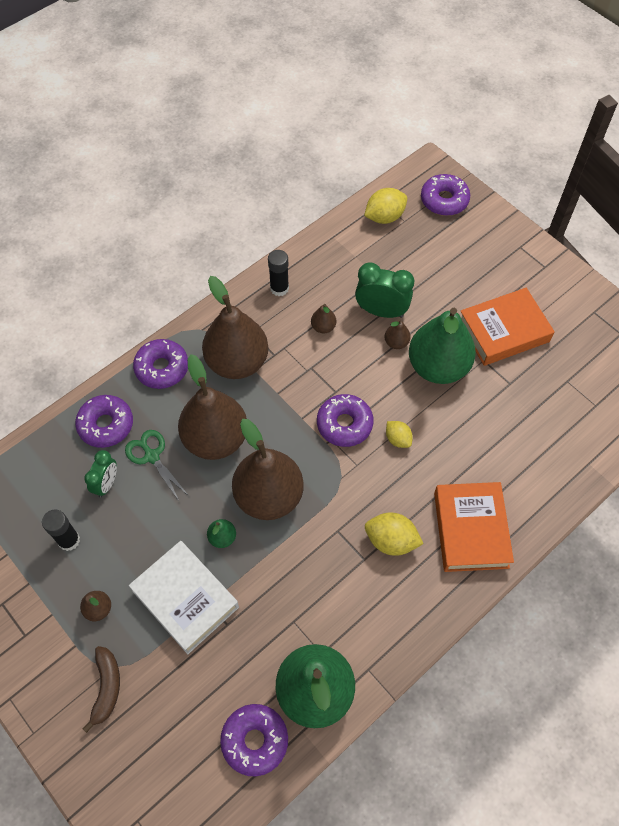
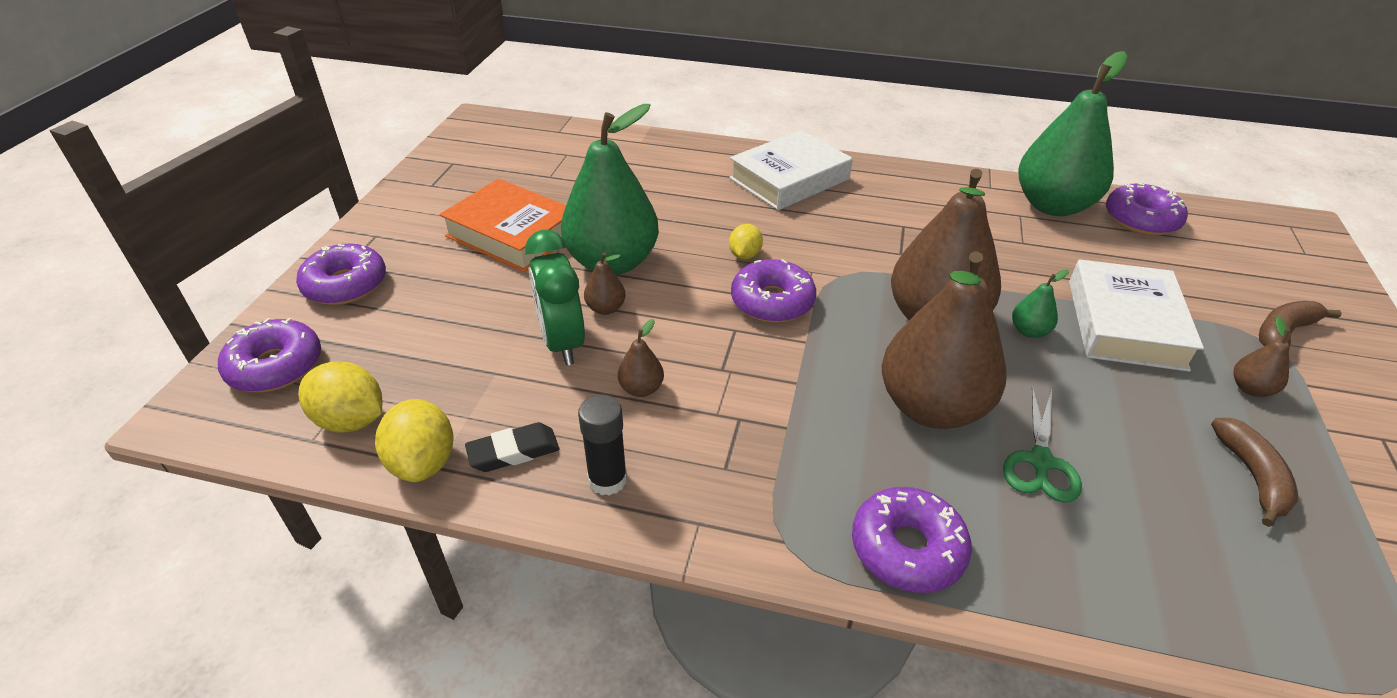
camera: 125 degrees left, 20 degrees down
black glue stick [42,510,80,551] -> brown banana [1211,418,1298,527]
purple donut [75,395,133,448] -> purple donut moved to [296,243,386,305]
green clock [84,450,117,498] -> none
brown pear [202,276,268,379] -> none
yellow lemon [365,512,423,556] -> yellow lemon moved to [375,399,454,482]
orange book [434,482,514,572] -> white book [729,130,853,210]
none -> black eraser [465,422,559,472]

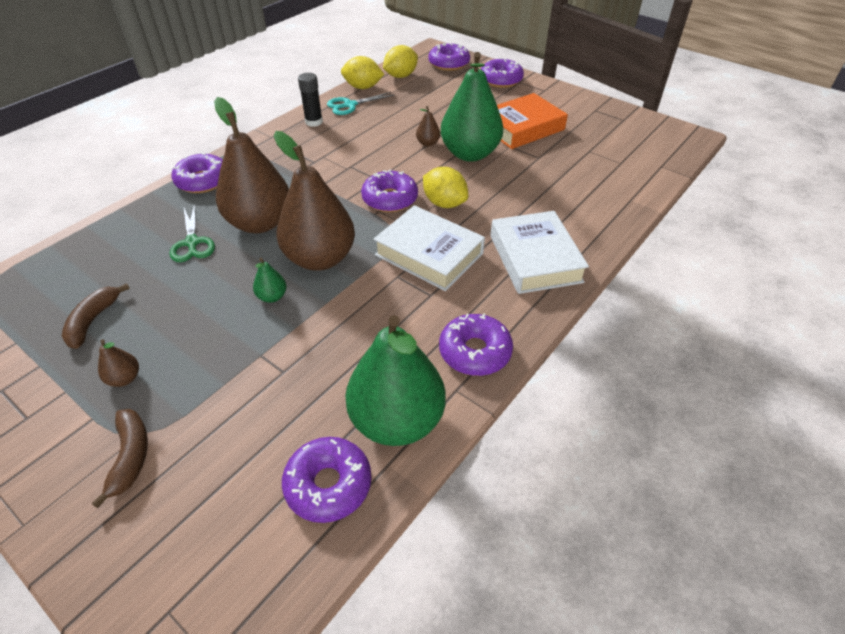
camera: 115 degrees right, 5 degrees up
black eraser [465,422,559,472] -> turquoise scissors [327,92,394,115]
green clock [525,230,585,365] -> none
brown pear [618,319,664,397] -> none
yellow lemon [729,224,763,260] -> yellow lemon [423,167,468,208], size x1.61
green scissors [1003,386,1082,503] -> green scissors turned 150 degrees counterclockwise [169,204,215,262]
white book [1069,260,1204,372] -> white book moved to [373,205,485,291]
brown banana [1211,418,1298,527] -> brown banana turned 75 degrees clockwise [62,283,130,349]
none -> purple donut [439,314,513,376]

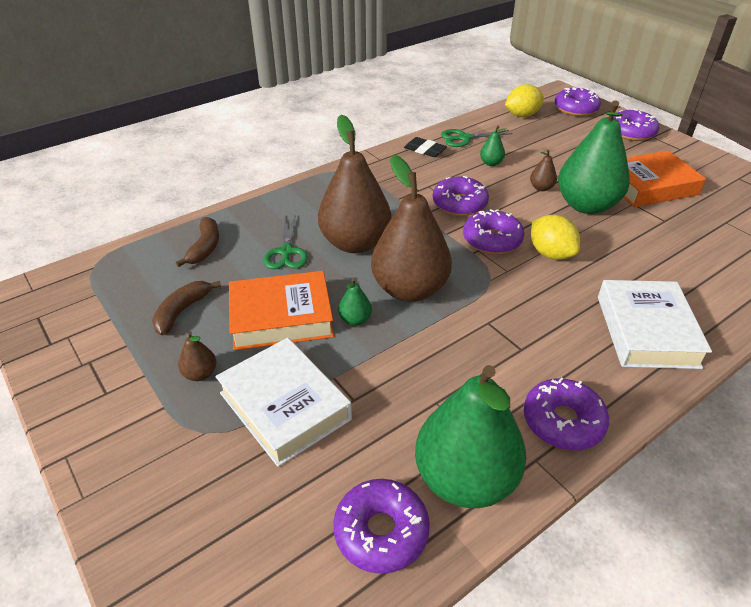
camera: 15 degrees right, 5 degrees down
brown banana [92,409,148,508] -> brown banana moved to [176,217,219,267]
purple donut [172,153,223,193] -> purple donut moved to [432,176,489,216]
black glue stick [298,73,323,127] -> black eraser [404,137,447,157]
turquoise scissors [327,92,394,115] -> green scissors [441,129,513,147]
yellow lemon [341,56,384,89] -> none
white book [373,205,485,291] -> white book moved to [215,338,352,467]
none -> orange book [229,271,334,350]
none -> green pear [480,126,507,166]

